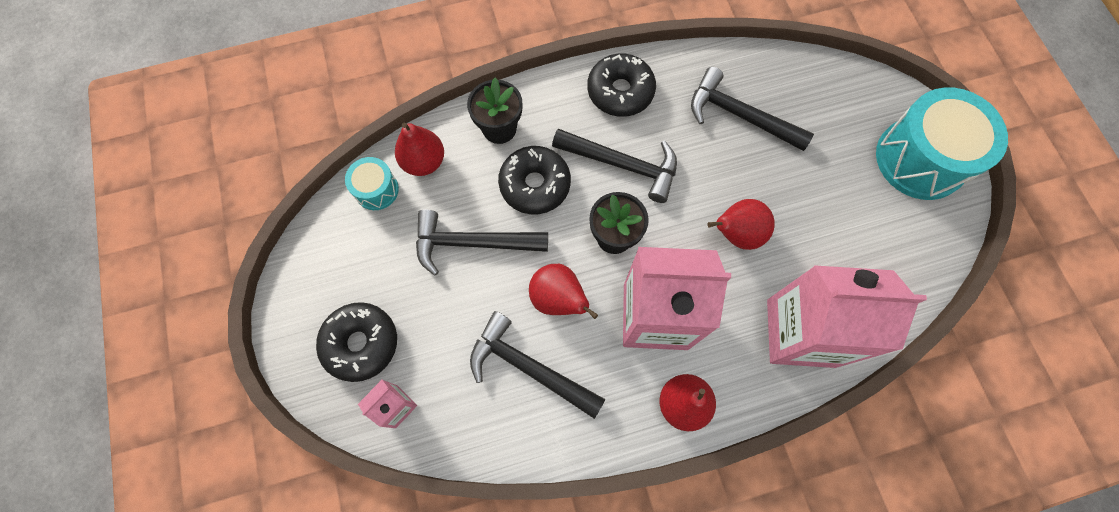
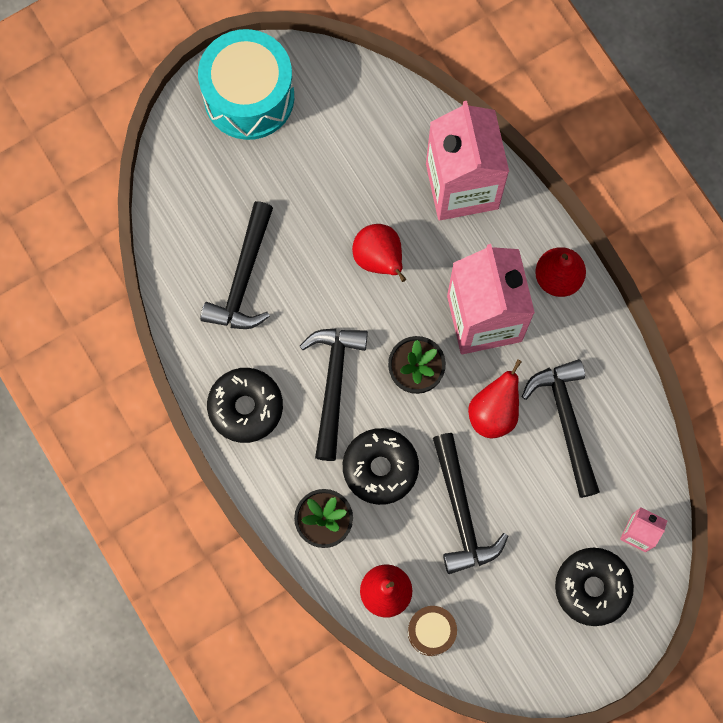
camera: 105 degrees left, 5 degrees up
turquoise drum [345,157,399,210] -> brown drum [408,606,457,656]
black hammer [470,311,605,419] -> black hammer turned 150 degrees clockwise [522,359,600,498]

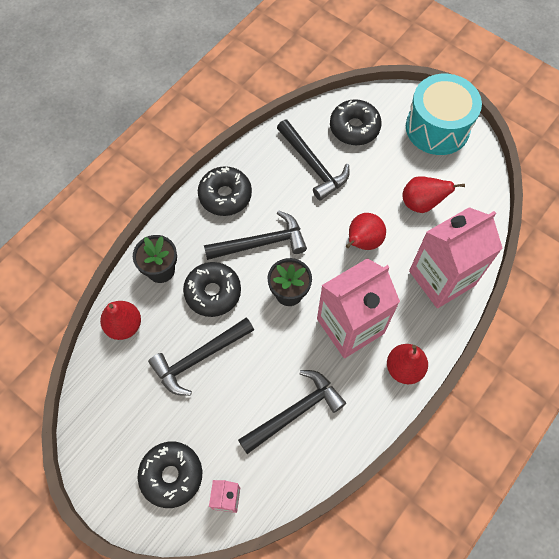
camera: 70 degrees right, 10 degrees down
black hammer [200,201,273,329] -> black hammer turned 120 degrees counterclockwise [277,120,350,201]
brown drum [408,606,457,656] -> none
red pear [468,359,522,438] -> red pear moved to [403,176,465,213]
none -> black donut [330,99,382,145]

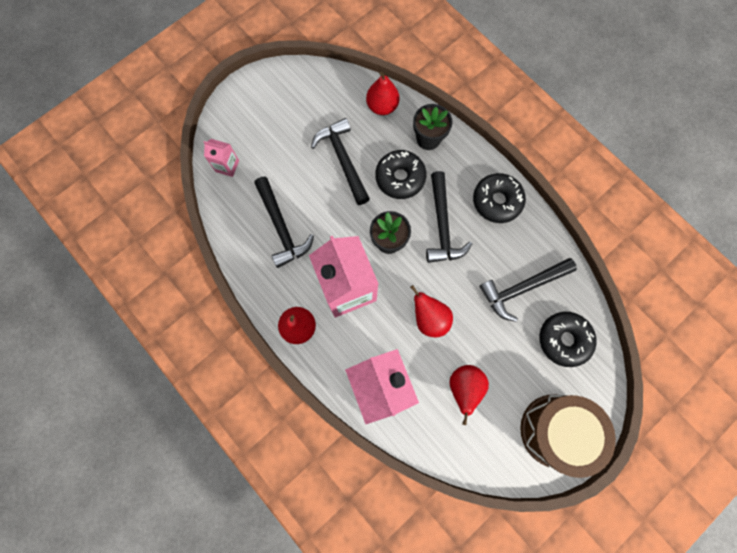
camera: 100 degrees right, 10 degrees up
black donut [138,442,202,508] -> none
turquoise drum [406,74,482,155] -> brown drum [520,395,616,478]

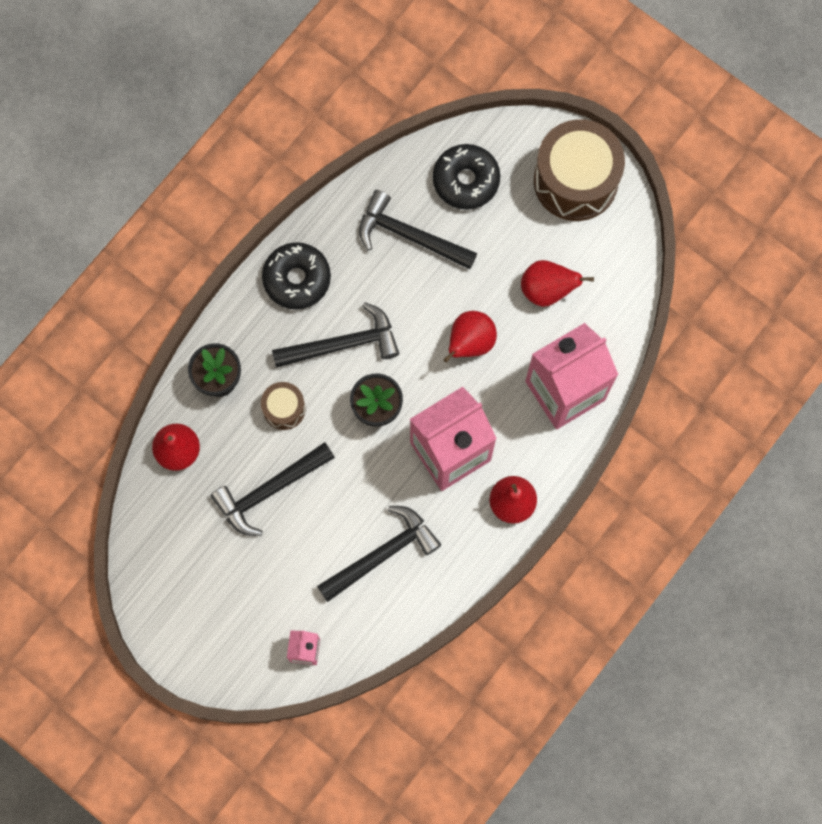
camera: 100 degrees left, 0 degrees up
black donut [375,150,426,199] -> brown drum [261,382,306,430]
black hammer [479,258,577,322] -> black hammer turned 150 degrees clockwise [359,190,477,269]

